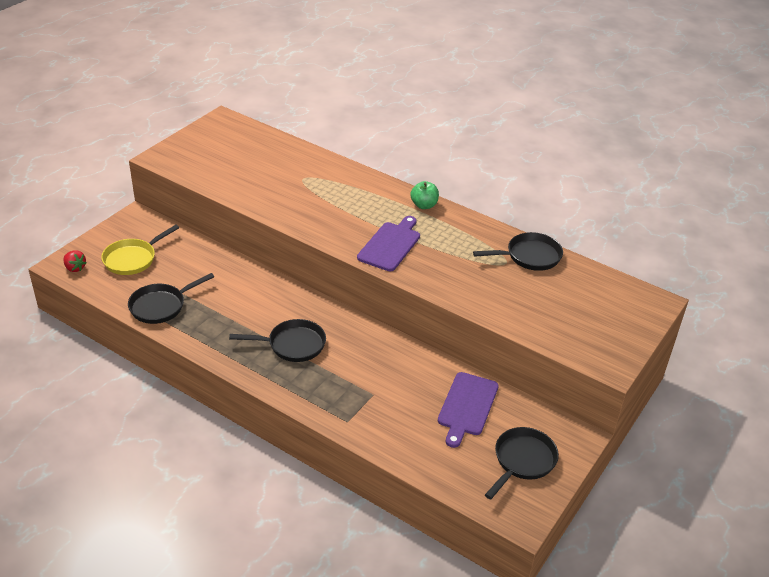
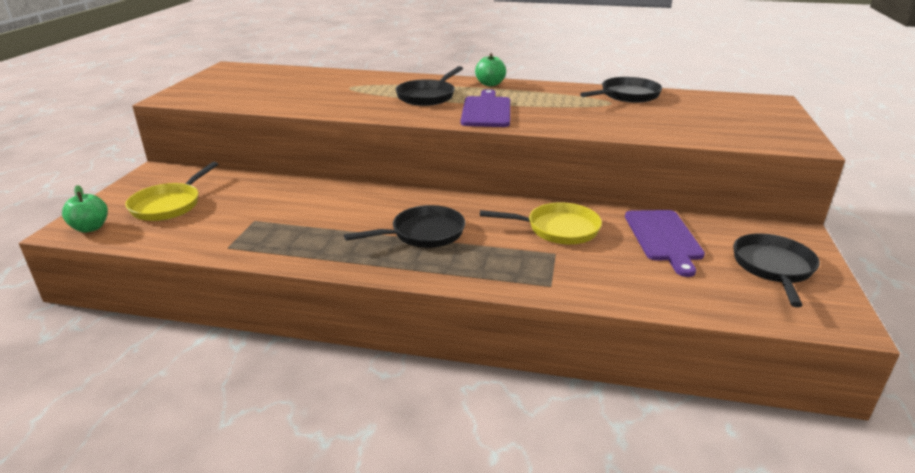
camera: 20 degrees left, 10 degrees down
red strawberry [63,250,87,272] -> green apple [62,185,108,233]
black pan [128,273,214,324] -> black pan moved to [395,66,463,106]
none -> yellow pan [480,202,602,244]

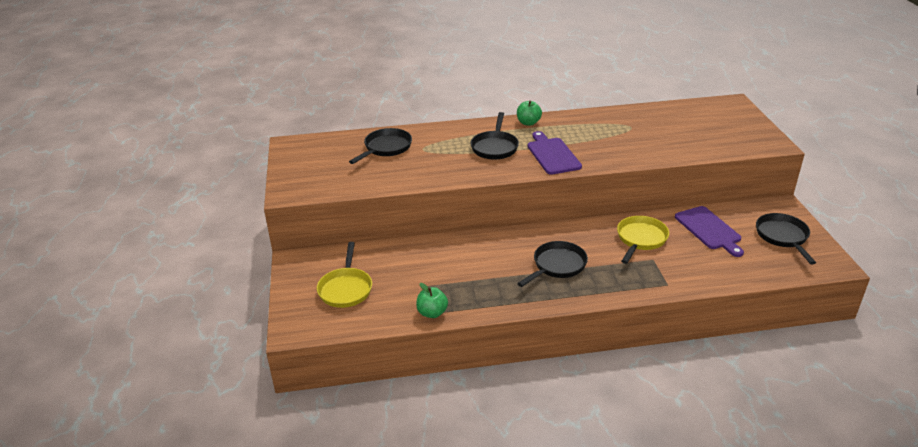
camera: 20 degrees left, 5 degrees up
green apple [62,185,108,233] -> green apple moved to [416,283,448,318]
yellow pan [480,202,602,244] -> yellow pan turned 45 degrees counterclockwise [617,216,669,264]
black pan [580,77,662,103] -> black pan moved to [349,128,412,164]

